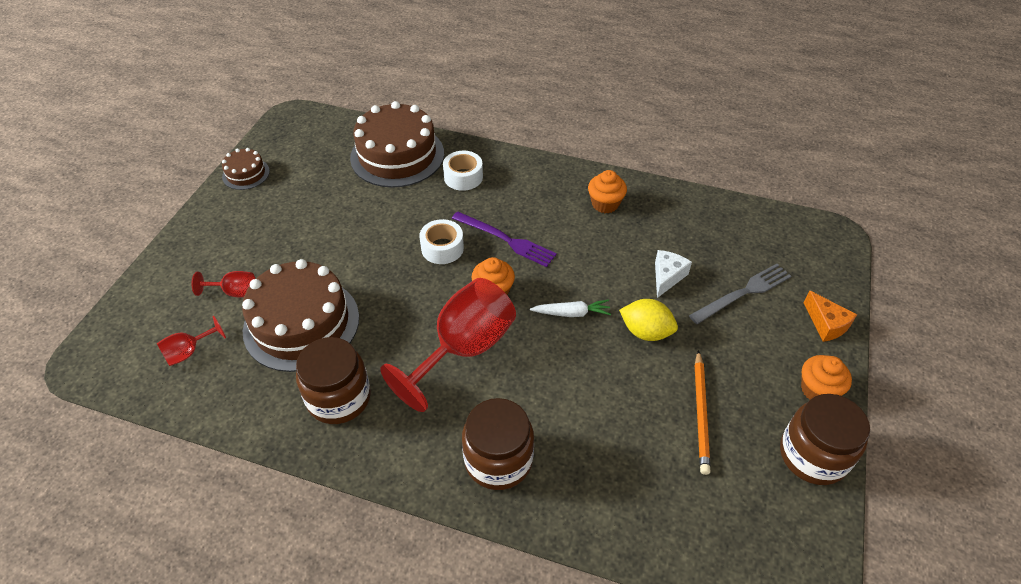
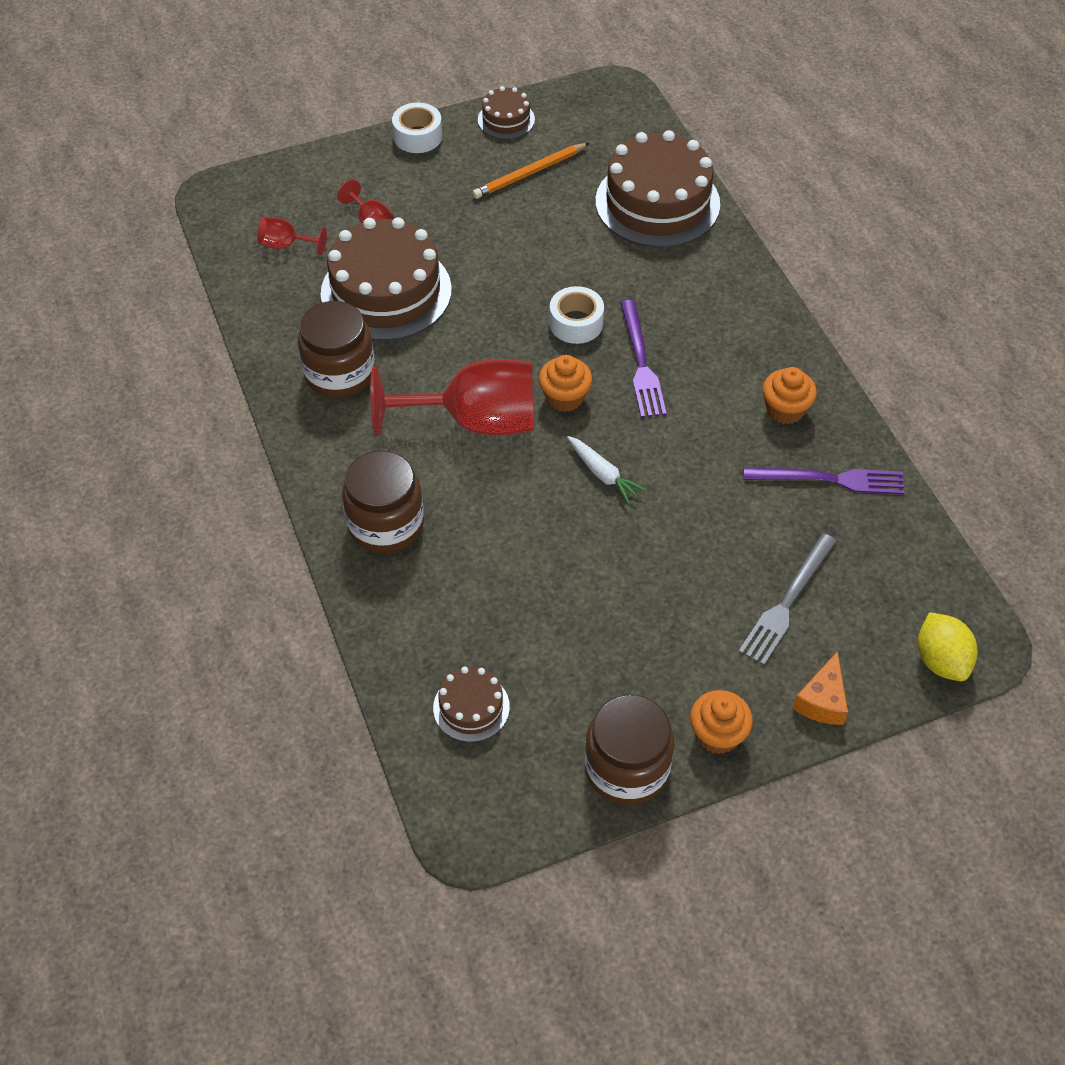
camera: 50 degrees right, 5 degrees up
white tape [443,151,483,191] -> white tape moved to [392,103,442,153]
yellow lemon [619,299,678,341] -> yellow lemon moved to [918,612,977,681]
white cheese [655,250,692,298] -> none
grey fork [689,264,791,324] -> grey fork turned 105 degrees clockwise [739,533,837,665]
orange pencil [695,350,711,475] -> orange pencil moved to [472,143,589,199]
none -> brown cake [433,667,510,742]
none -> purple fork [744,467,905,495]

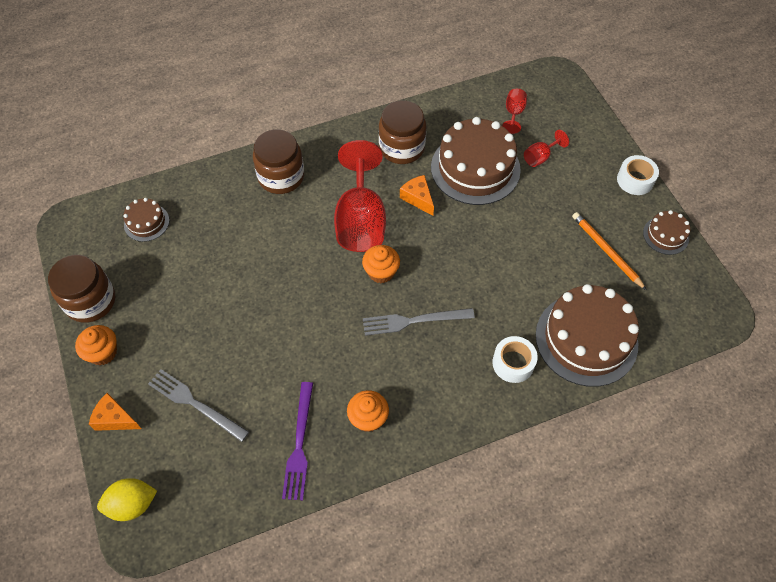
camera: 90 degrees right, 5 degrees up
white tape [549,286,604,344] -> white tape moved to [492,336,538,383]
white carrot [567,436,646,504] -> none
purple fork [620,300,667,418] -> grey fork [363,308,475,336]
none -> orange cheese [400,175,434,216]

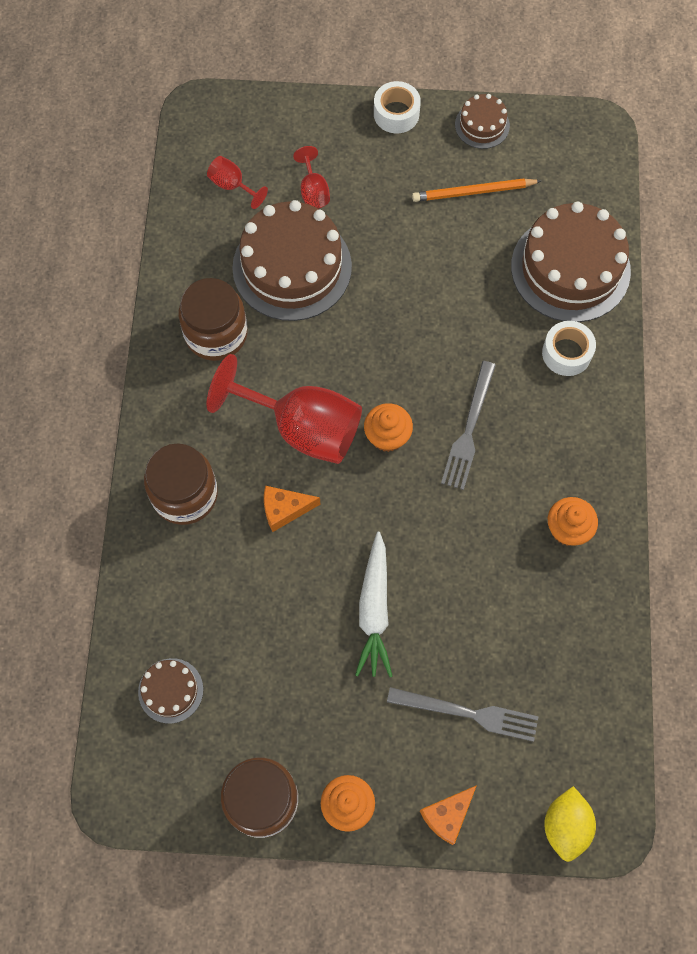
camera: 65 degrees left, 10 degrees up
grey fork [148,369,249,442] -> grey fork turned 135 degrees counterclockwise [387,687,539,742]
purple fork [282,382,313,500] -> none
orange cheese [400,175,434,216] -> orange cheese moved to [264,486,320,532]
none -> white carrot [355,532,393,677]

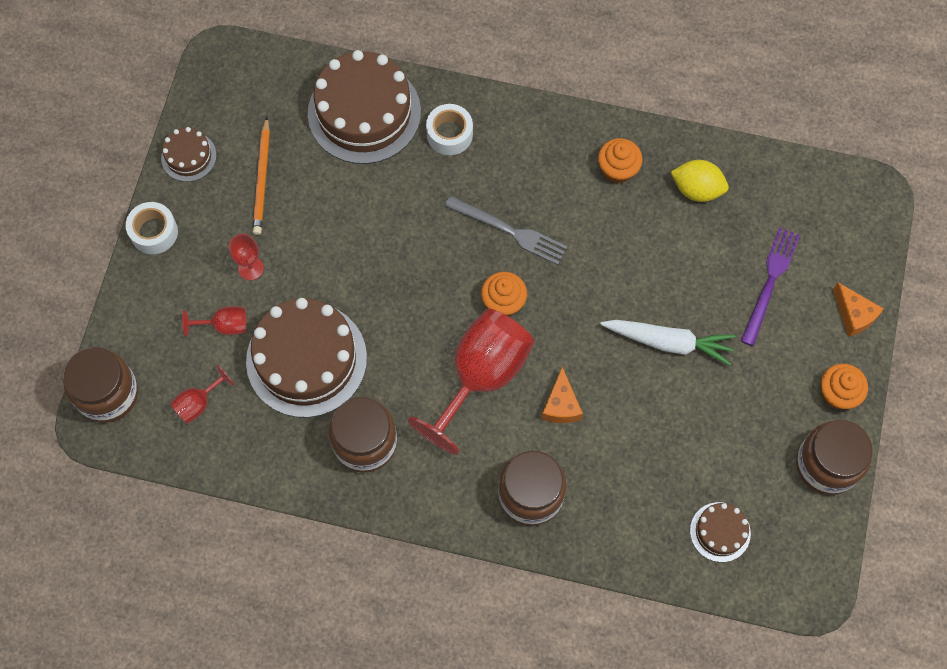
camera: 80 degrees left, 0 degrees up
grey fork [387,687,539,742] -> purple fork [741,227,800,346]
yellow lemon [544,786,596,862] -> yellow lemon moved to [671,160,729,202]
none -> brown jar [63,347,138,423]
none -> red goblet [229,234,264,280]

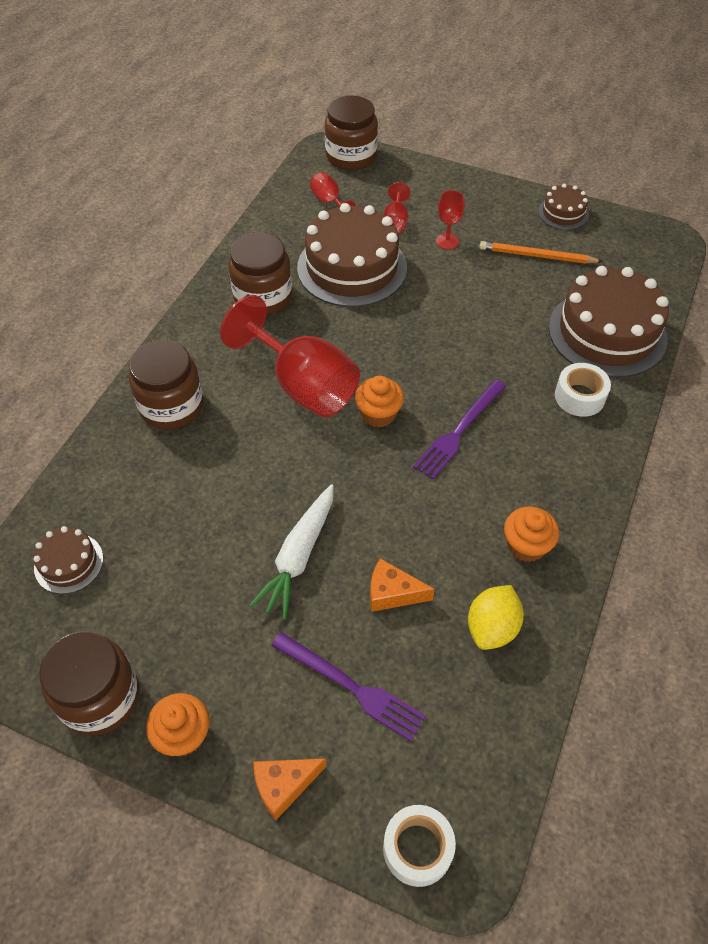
camera: 100 degrees right, 15 degrees down
white tape [126,202,178,254] -> white tape moved to [383,805,456,887]
grey fork [445,195,567,265] -> purple fork [413,380,506,479]
orange cheese [542,367,583,423] -> orange cheese moved to [370,558,435,612]

